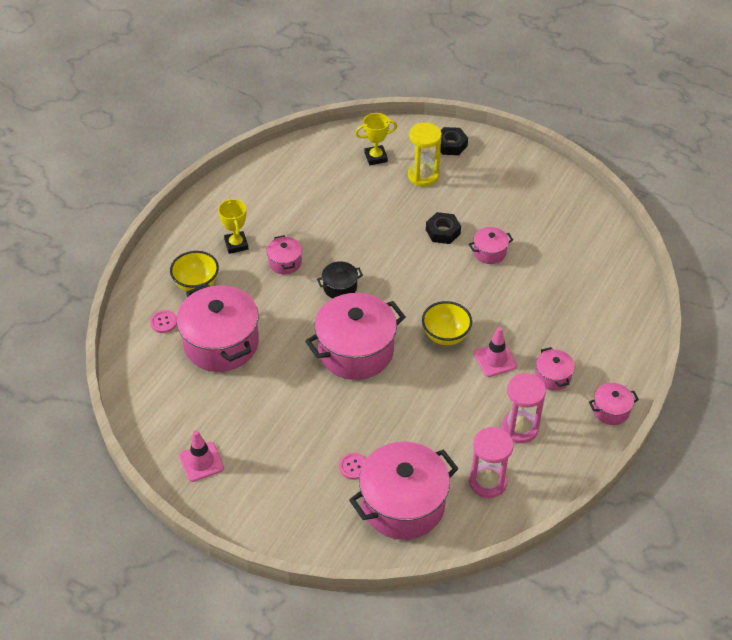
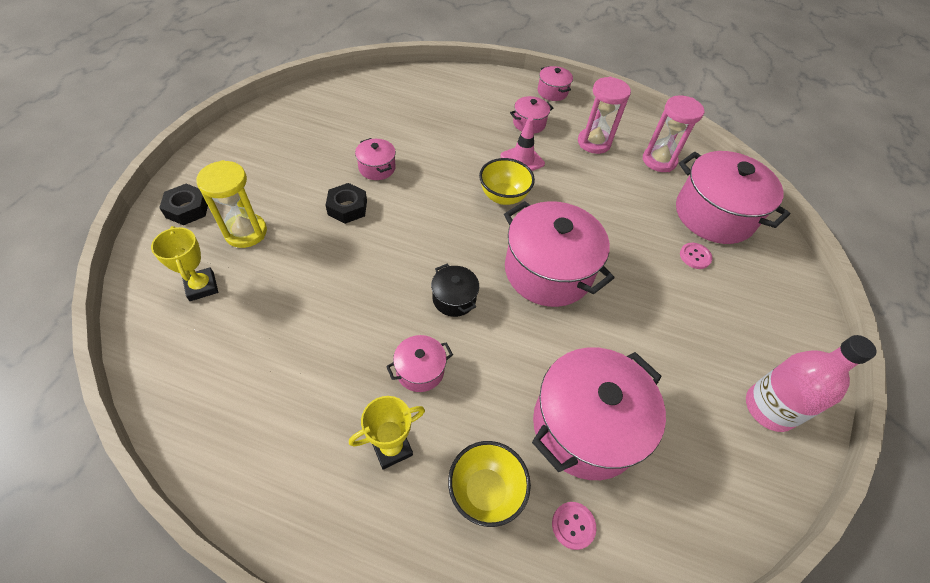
camera: 105 degrees left, 5 degrees up
pink traffic cone [179,430,224,482] -> pink bottle [746,335,876,432]

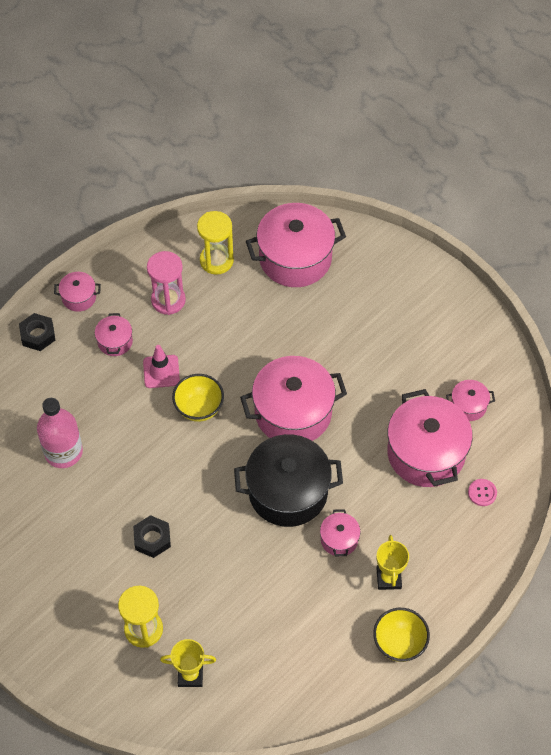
camera: 60 degrees left, 5 degrees up
black nut [159,183,208,225] -> black nut moved to [19,313,55,351]
pink pot [355,138,396,180] -> pink pot moved to [446,380,495,421]
black pot [431,264,479,317] -> black pot [234,434,343,527], size x2.14
yellow bowl [448,441,531,527] -> yellow bowl moved to [373,608,430,662]
pink hourglass [642,95,704,172] -> yellow hourglass [197,211,234,275]
pink button [680,243,712,269] -> none
pink bottle [746,335,876,432] -> pink bottle moved to [37,398,83,468]

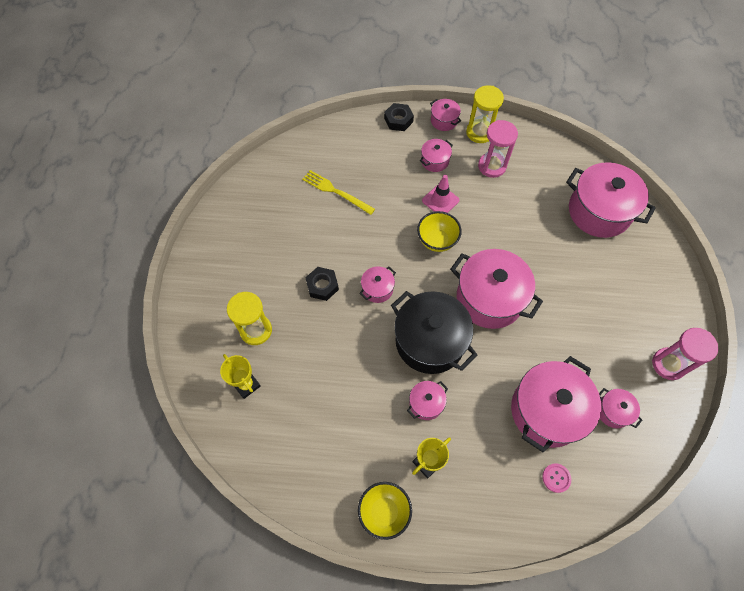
camera: 50 degrees right, 5 degrees up
pink bottle [37,398,83,468] -> yellow fork [302,170,375,215]
yellow hourglass [197,211,234,275] -> yellow hourglass moved to [466,85,504,143]
none -> pink pot [359,266,396,303]
none -> pink hourglass [652,328,718,380]

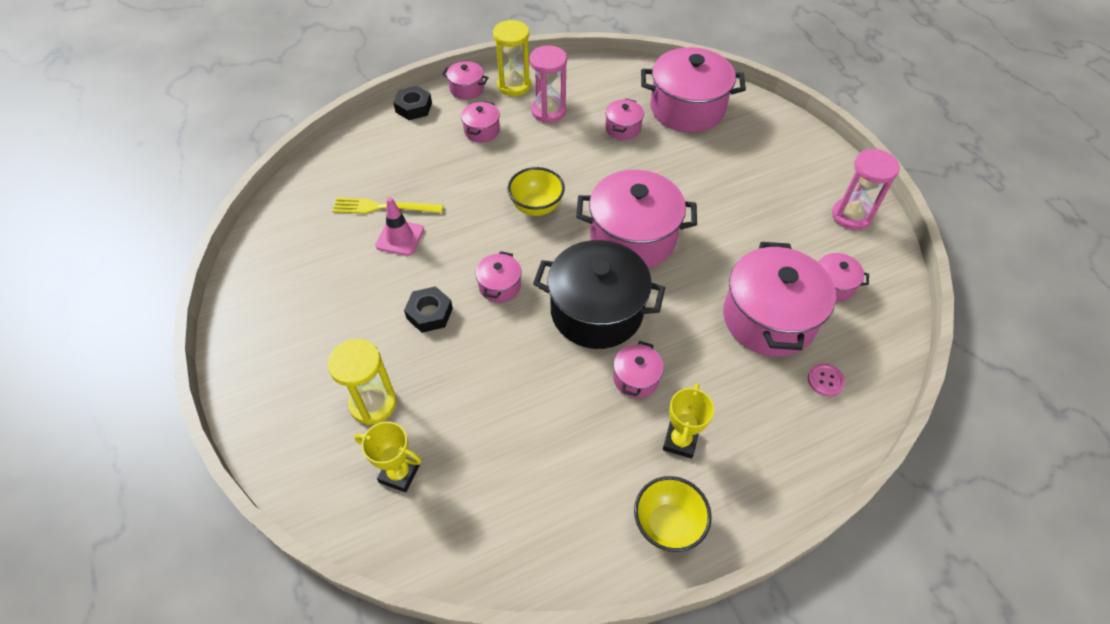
camera: 30 degrees left, 10 degrees down
pink traffic cone [422,175,459,213] -> pink traffic cone moved to [375,197,424,256]
none -> pink pot [605,99,644,140]

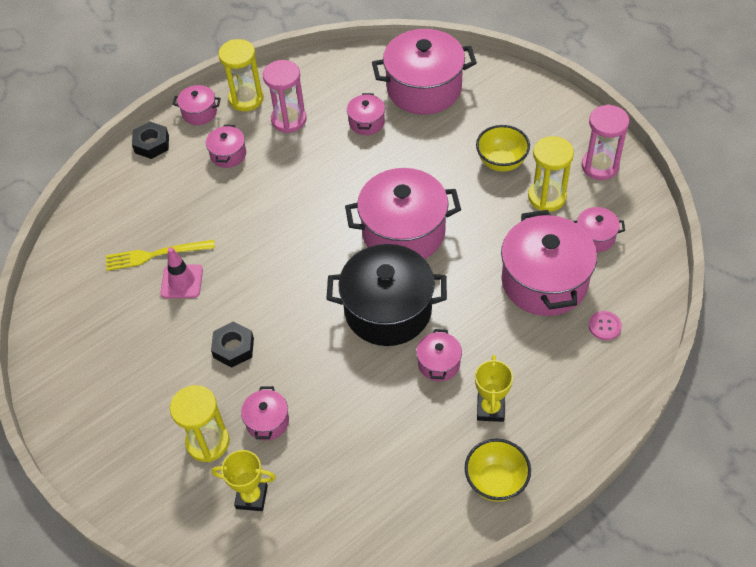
camera: 10 degrees left, 0 degrees up
pink pot [475,251,521,303] -> pink pot moved to [241,386,289,441]
yellow bowl [508,167,565,216] -> yellow bowl moved to [476,125,530,172]
none -> yellow hourglass [528,136,574,212]

